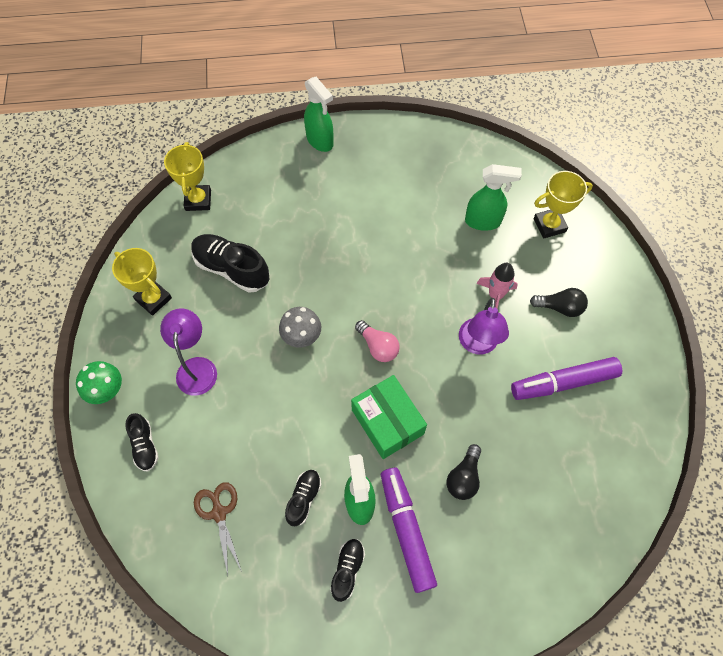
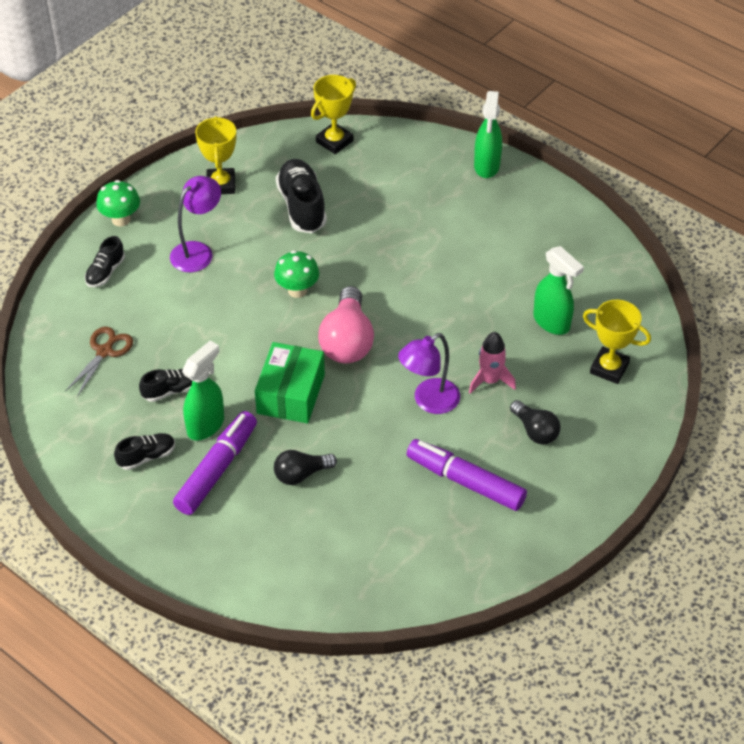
camera: 45 degrees right, 15 degrees down
grey mushroom [279,307,321,347] -> green mushroom [274,250,319,298]
pink light bulb [355,320,400,362] -> pink light bulb [318,286,374,363], size x1.68

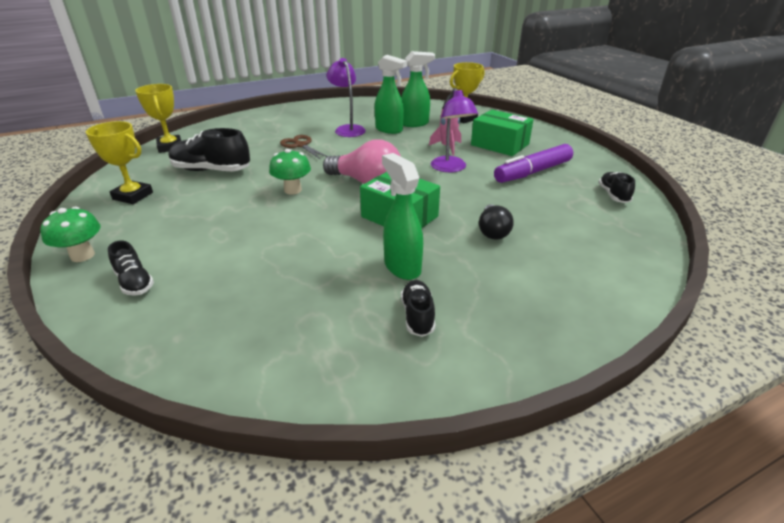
camera: 65 degrees left, 15 degrees down
brown scissors [65,327,133,397] -> brown scissors moved to [280,135,328,160]
black shoe [139,369,192,402] -> black shoe moved to [598,172,635,203]
purple lamp [170,176,221,272] -> purple lamp moved to [327,58,366,137]
purple marker [173,411,257,515] -> none
green spray bottle [474,91,502,178] -> green spray bottle moved to [375,55,407,134]
black light bulb [510,400,561,445] -> green box [471,110,534,156]

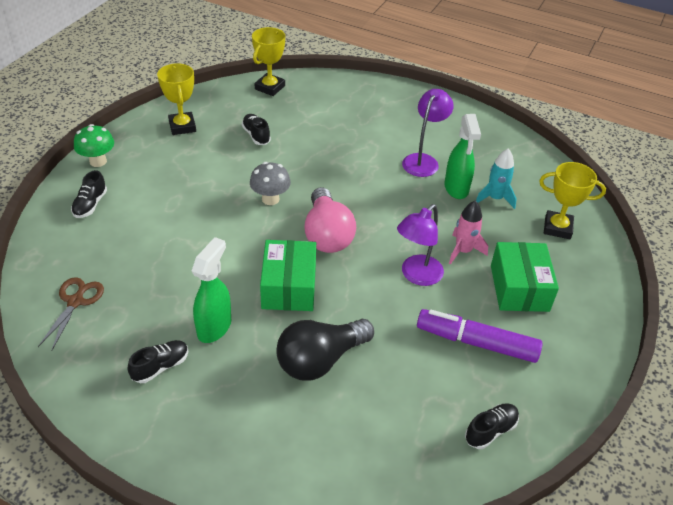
camera: 50 degrees right, 10 degrees up
black shoe [169,128,250,171] -> black shoe [242,114,271,145], size x0.56
green mushroom [269,149,311,195] -> grey mushroom [250,162,291,205]
brown scissors [280,135,328,160] -> brown scissors moved to [38,277,104,351]
green spray bottle [401,51,435,127] -> turquoise rocket [476,148,517,209]
black light bulb [479,204,514,240] -> black light bulb [276,319,374,381], size x1.68

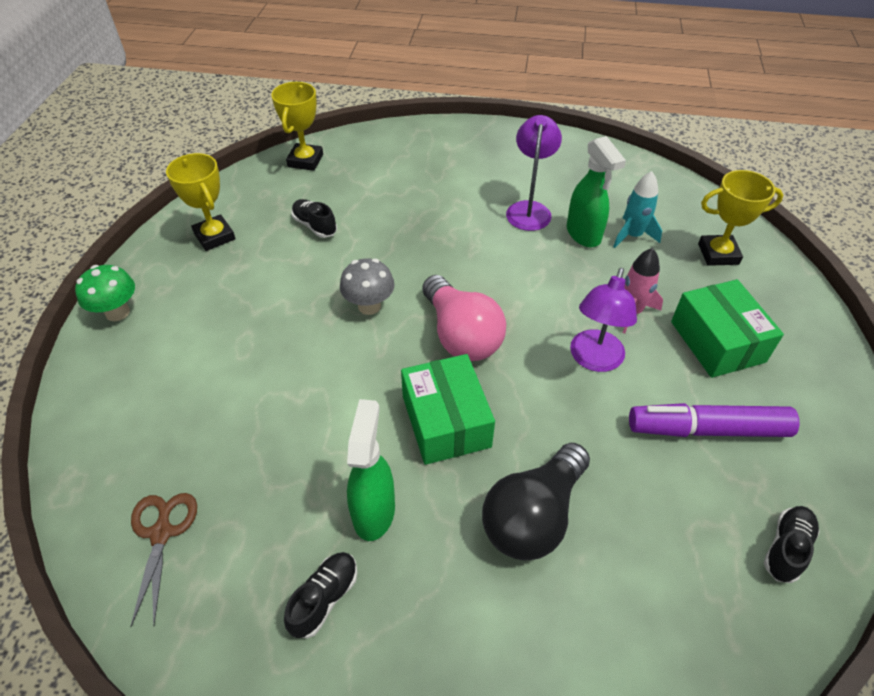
camera: 15 degrees left, 5 degrees up
black shoe [71,170,107,218] -> none

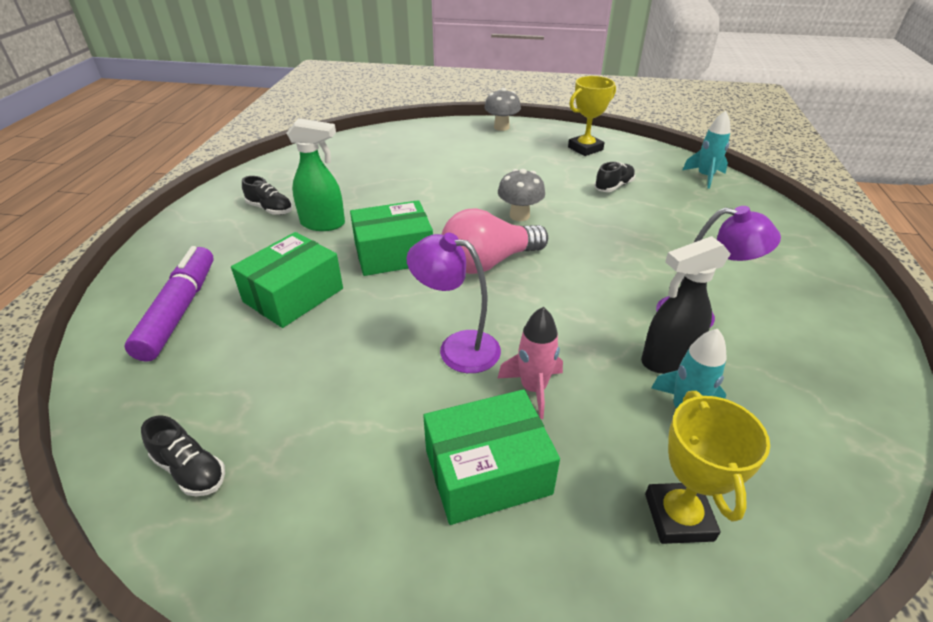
camera: 90 degrees right, 10 degrees down
green mushroom [75,265,135,321] -> grey mushroom [484,88,521,131]
brown scissors [131,493,197,627] -> none
yellow trophy [271,82,323,171] -> turquoise rocket [683,111,731,189]
black light bulb [482,443,590,560] -> green box [231,232,343,328]
green spray bottle [567,136,626,247] -> black spray bottle [641,236,731,374]
purple marker [629,403,799,437] -> purple marker moved to [125,246,214,362]

